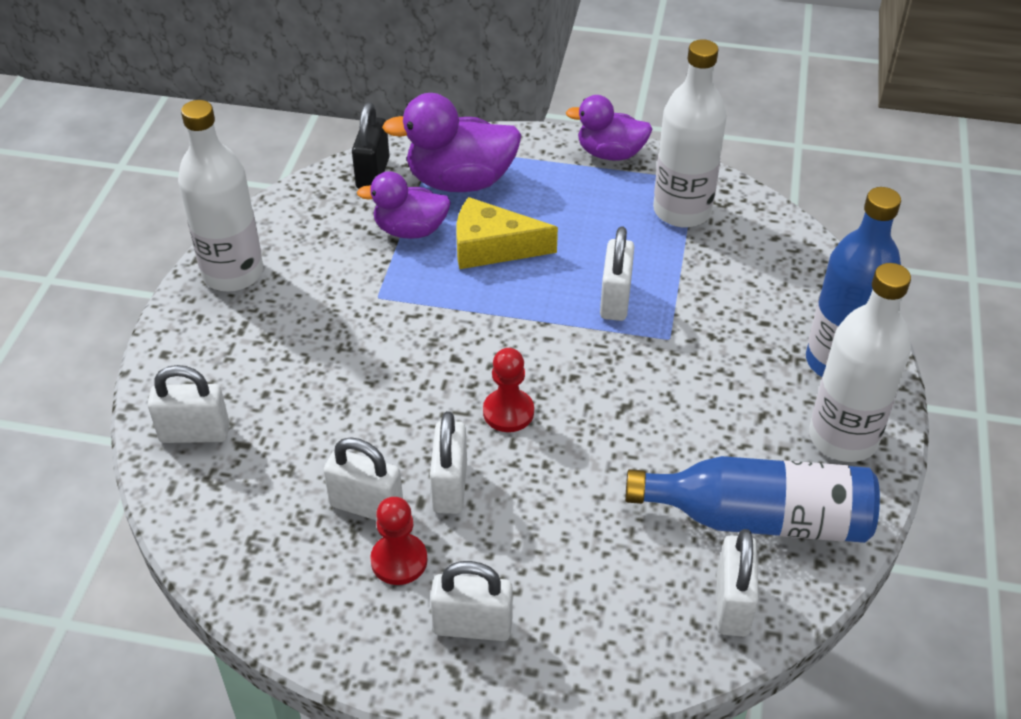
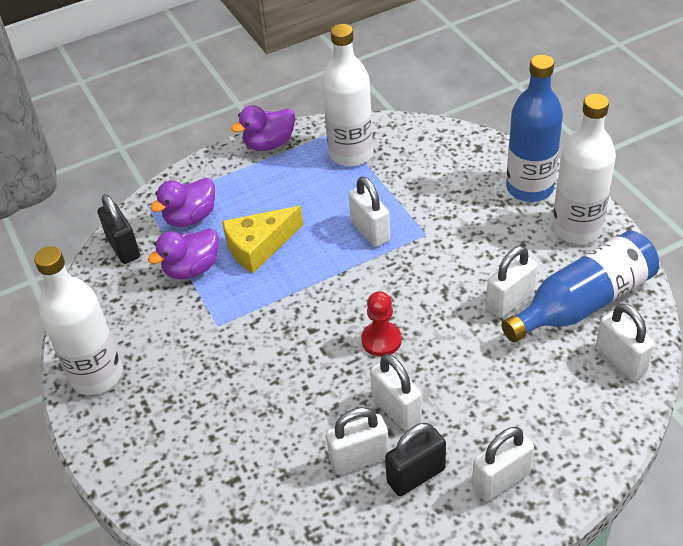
camera: 35 degrees left, 0 degrees up
white padlock [148,365,230,443] -> white padlock moved to [486,246,537,318]
red pawn [370,497,427,585] -> black padlock [385,423,446,496]
purple duck [382,93,522,192] -> purple duck [150,178,215,227], size x0.66

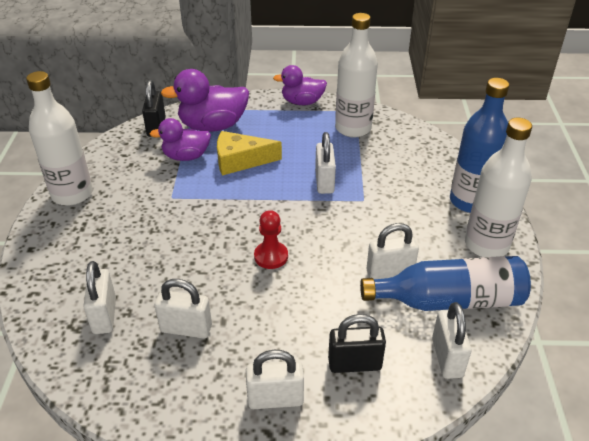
camera: 25 degrees right, 5 degrees down
purple duck [150,178,215,227] -> purple duck [161,69,249,132], size x1.52
white padlock [370,354,422,431] -> white padlock moved to [83,261,116,334]
black padlock [385,423,446,496] -> black padlock moved to [328,314,386,373]

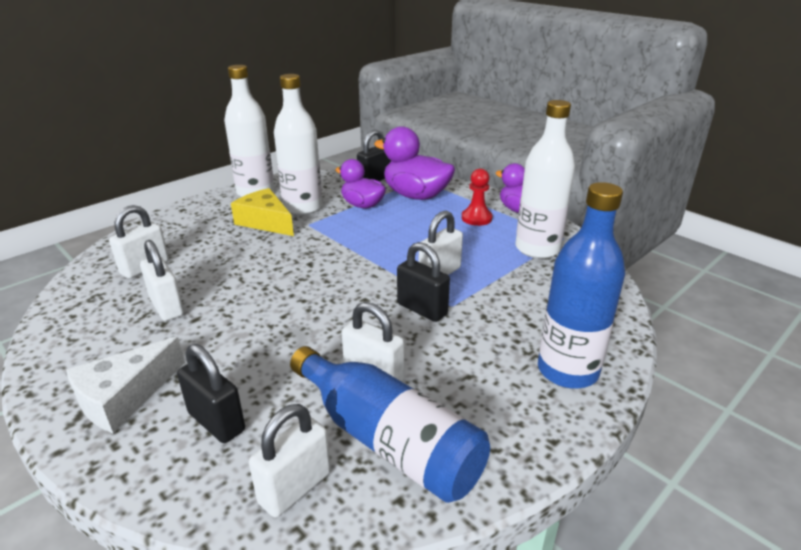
camera: 45 degrees right, 10 degrees down
yellow cheese [217,131,282,175] -> yellow cheese moved to [231,188,294,236]
white padlock [246,350,304,409] -> white cheese [66,337,185,434]
red pawn [254,210,288,269] -> red pawn moved to [462,168,493,226]
white bottle [465,118,532,257] -> white bottle moved to [274,74,322,215]
none -> black padlock [397,242,450,322]

